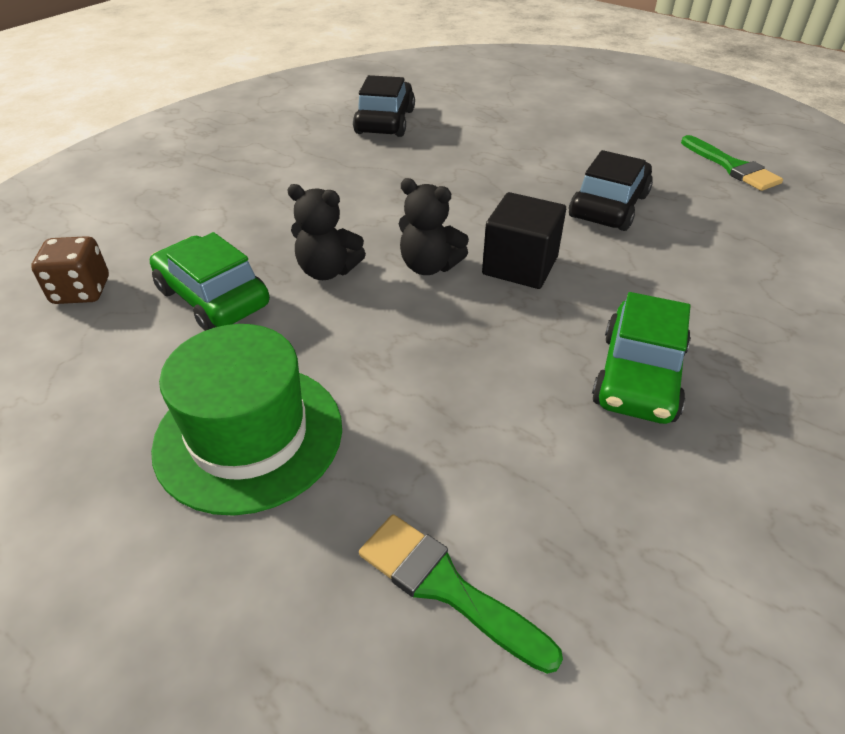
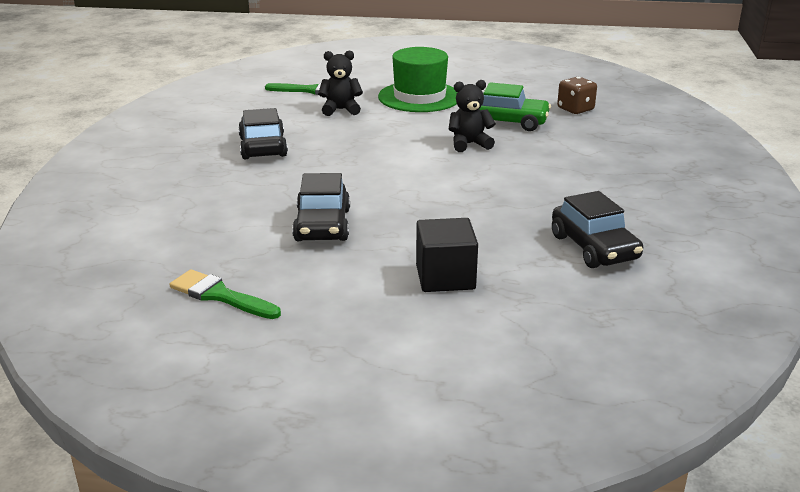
camera: 150 degrees right, 15 degrees down
black teddy bear [399,178,469,275] -> black teddy bear moved to [318,51,363,116]
black cube [482,192,566,289] -> black cube moved to [416,218,478,292]
green car [592,292,691,424] -> black car [238,108,288,159]

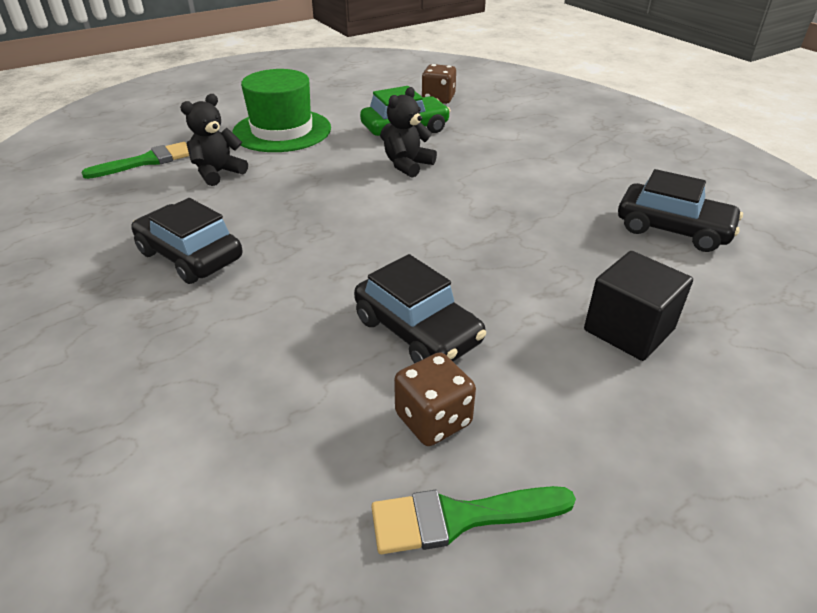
camera: 40 degrees left, 10 degrees up
none -> brown dice [394,352,476,446]

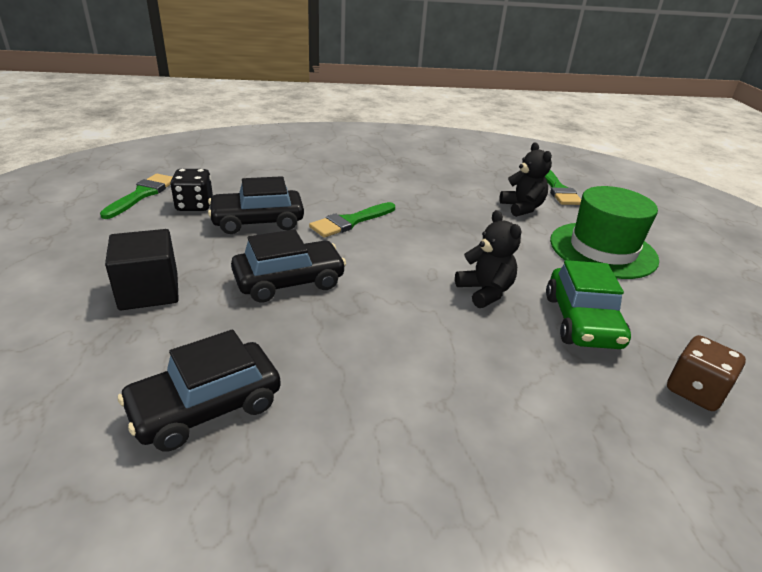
camera: 115 degrees right, 5 degrees down
black car [131,198,242,284] -> black car moved to [231,229,346,303]
brown dice [394,352,476,446] -> black dice [170,169,213,211]
none -> green brush [309,202,395,238]

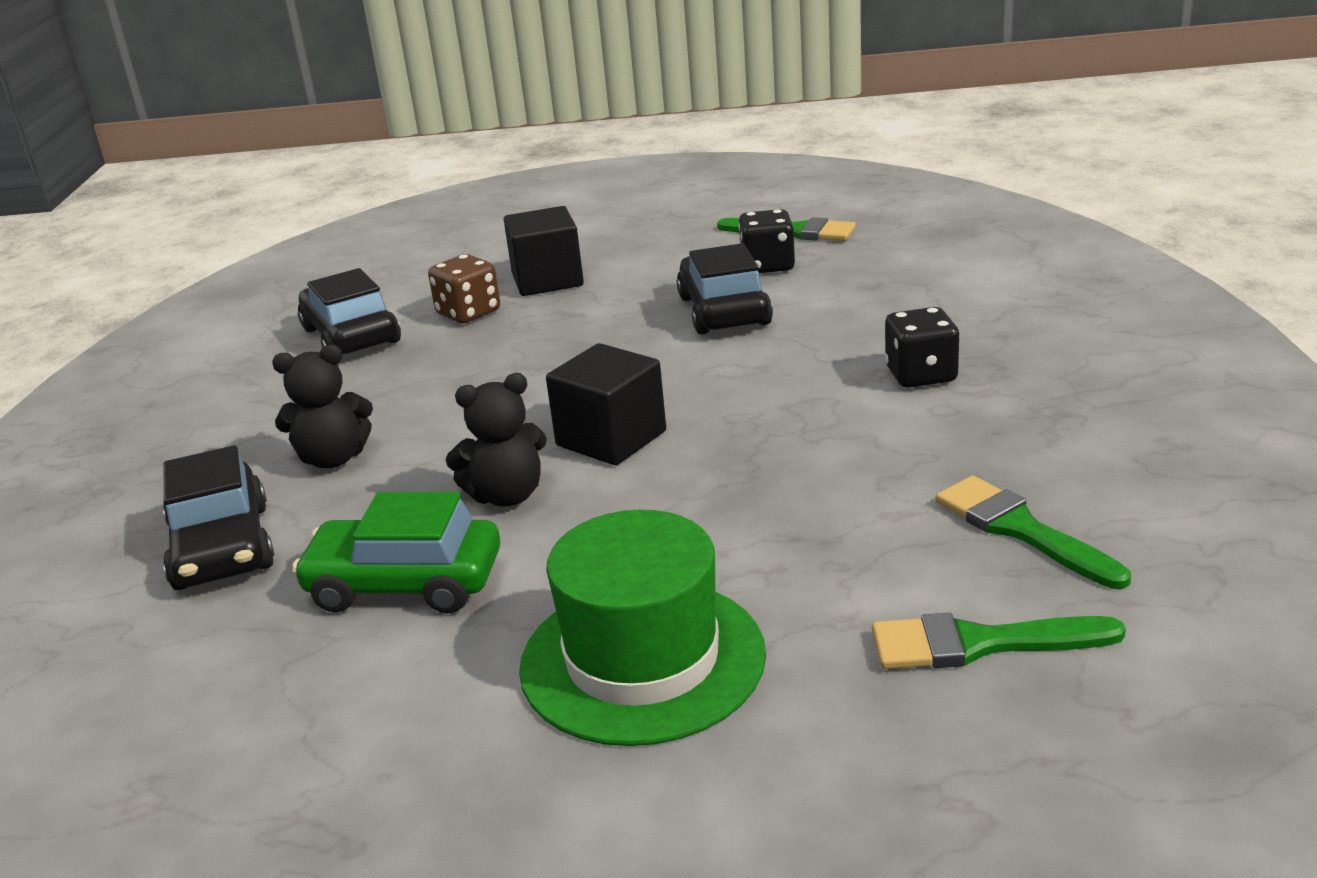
camera: 100 degrees right, 5 degrees down
black car [231,229,346,303] -> black car moved to [163,445,274,590]
green brush [309,202,395,238] -> green brush moved to [935,476,1131,589]
black teddy bear [499,142,552,217] -> black teddy bear moved to [272,344,373,468]
brown dice [667,335,746,411] -> brown dice moved to [428,254,500,323]
none -> black cube [546,343,666,465]
none -> black dice [885,307,960,388]

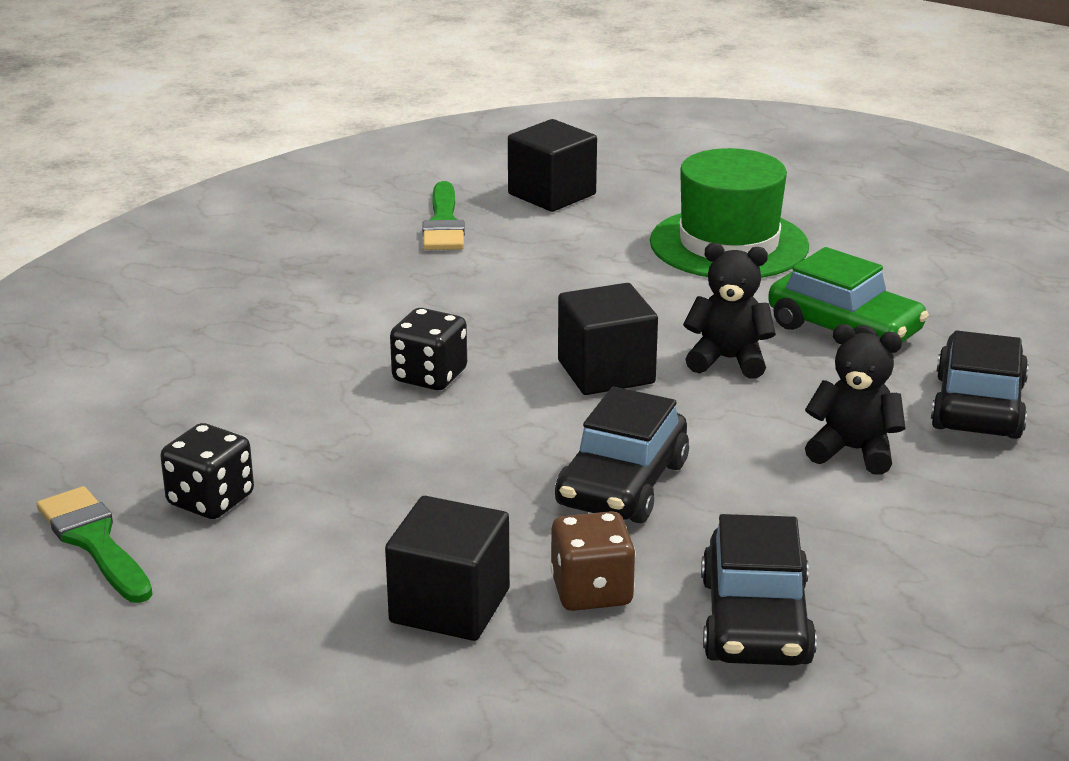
camera: 150 degrees left, 0 degrees up
black car [677,243,773,335] -> black car moved to [555,387,689,523]
green brush [872,613,1126,669] -> black cube [508,119,597,212]
black dice [885,307,960,388] -> black dice moved to [390,308,467,390]

